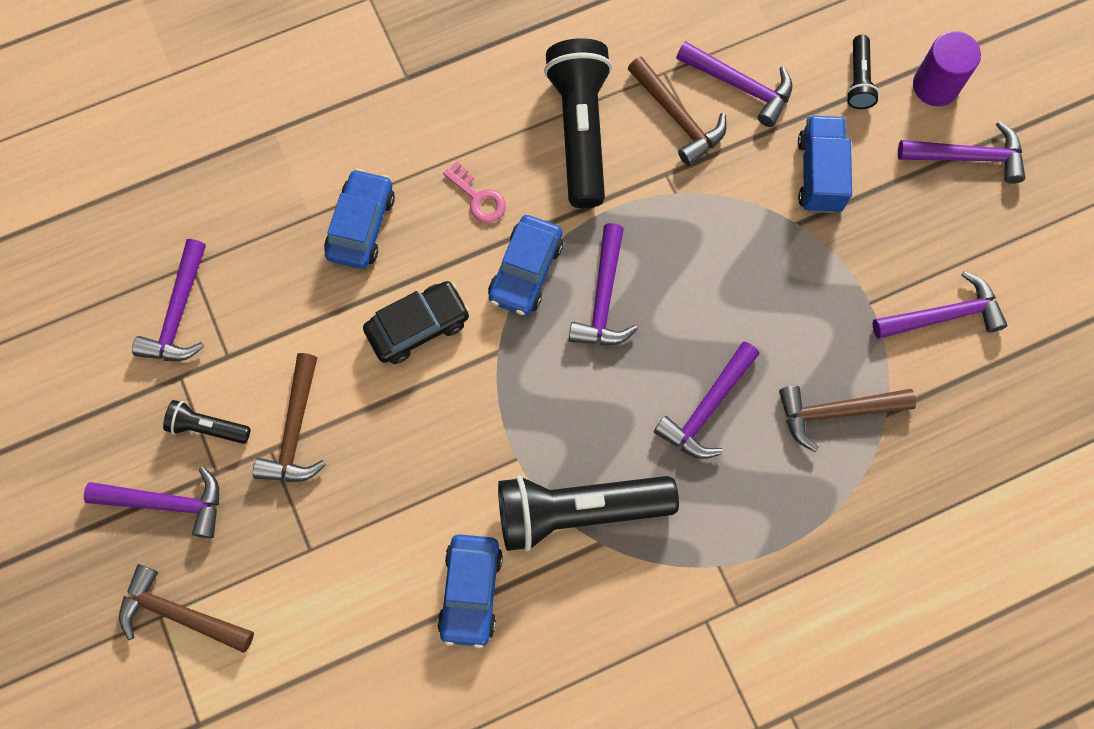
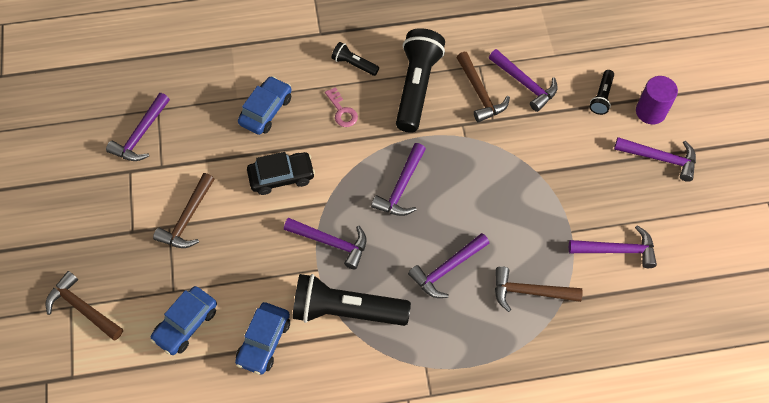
camera: 15 degrees right, 10 degrees down
purple hammer [84,466,219,538] -> purple hammer moved to [284,218,366,270]
black flashlight [163,400,251,444] -> black flashlight moved to [331,42,379,76]
blue car [488,215,563,316] -> blue car moved to [150,286,217,355]
blue truck [798,116,852,213] -> none

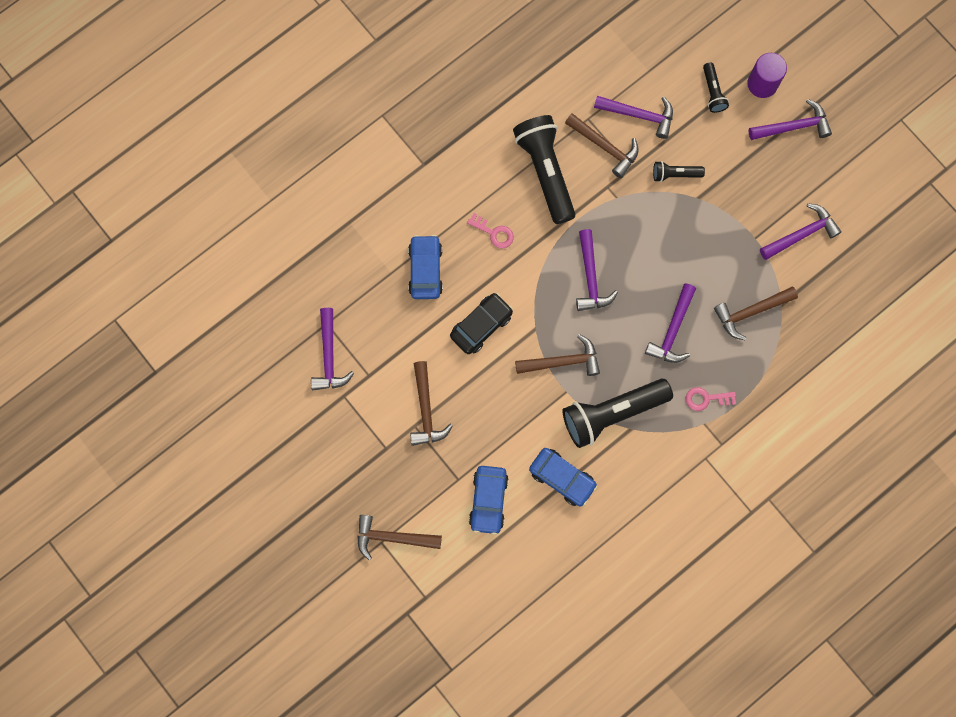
camera: 30 degrees left, 15 degrees up
blue car [235,302,290,375] -> blue car turned 45 degrees counterclockwise [529,448,597,507]
purple hammer [284,218,366,270] -> brown hammer [515,334,600,376]
black flashlight [331,42,379,76] -> black flashlight moved to [653,161,705,182]
none -> pink key [686,387,736,411]

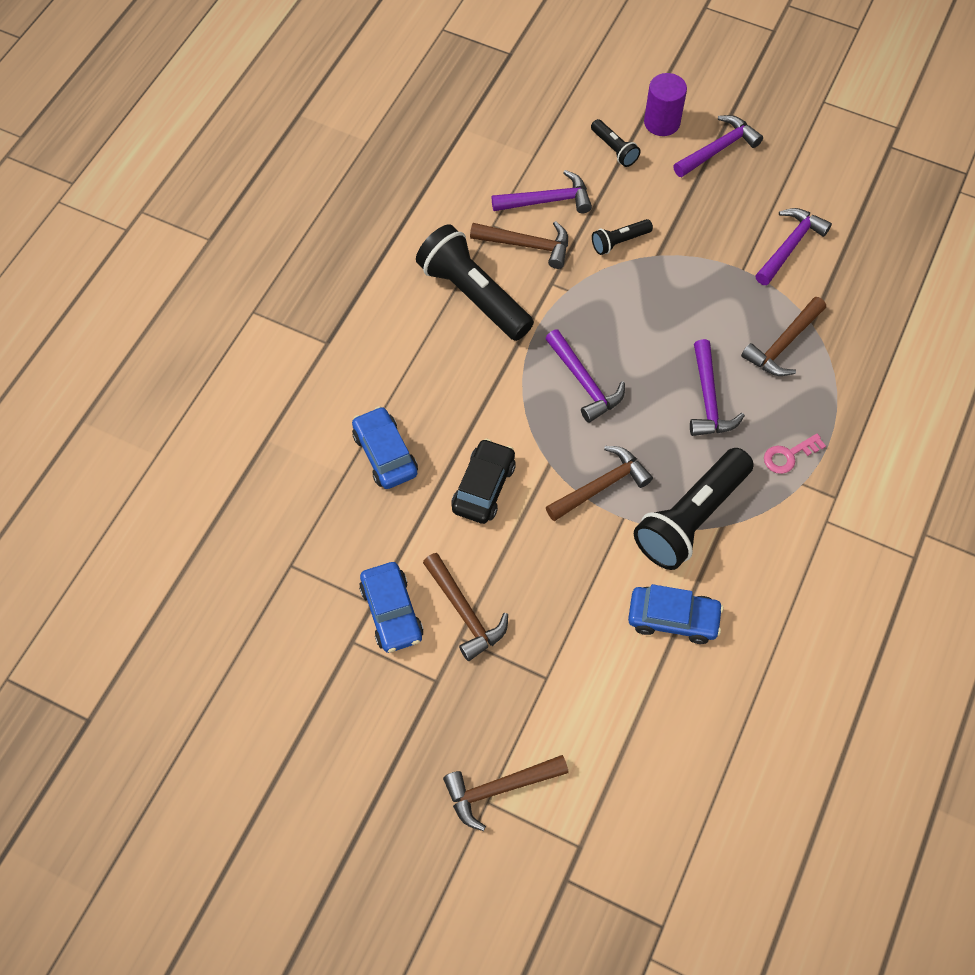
camera: 25 degrees left, 15 degrees down
purple hammer [311,308,354,390] -> none
pink key [467,213,514,249] -> none
blue car [469,466,509,535] -> blue car moved to [359,562,424,653]

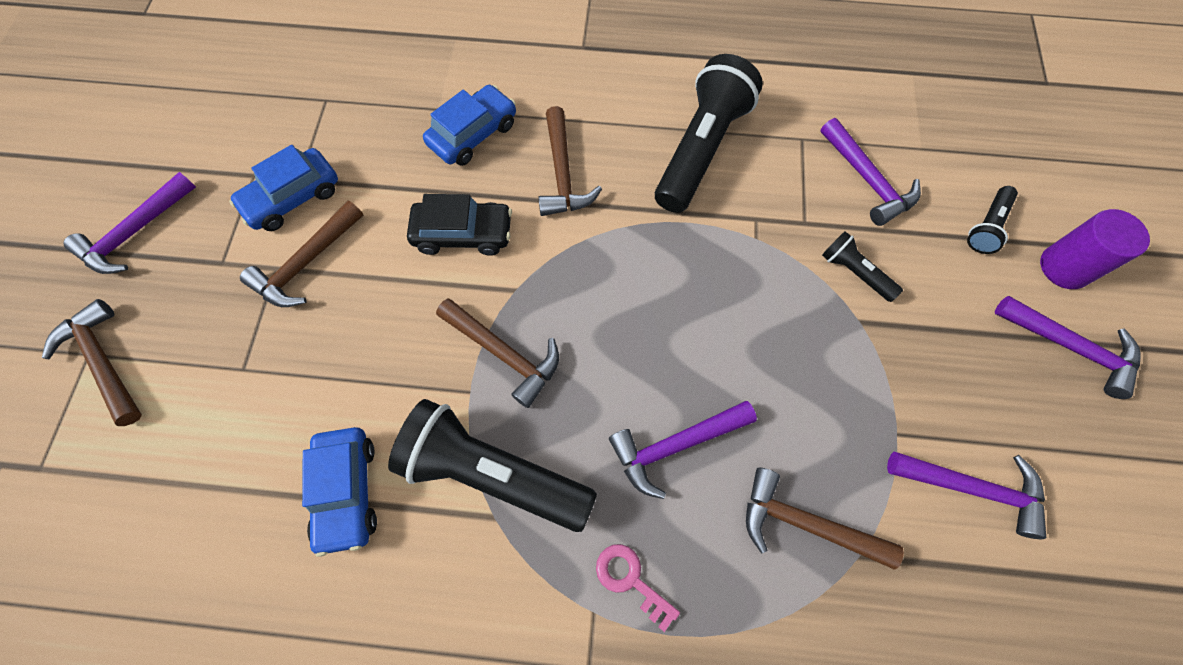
camera: 70 degrees right, 5 degrees up
brown hammer [470,221,568,269] -> brown hammer moved to [538,106,602,216]
purple hammer [545,329,625,423] -> purple hammer moved to [63,172,196,274]

